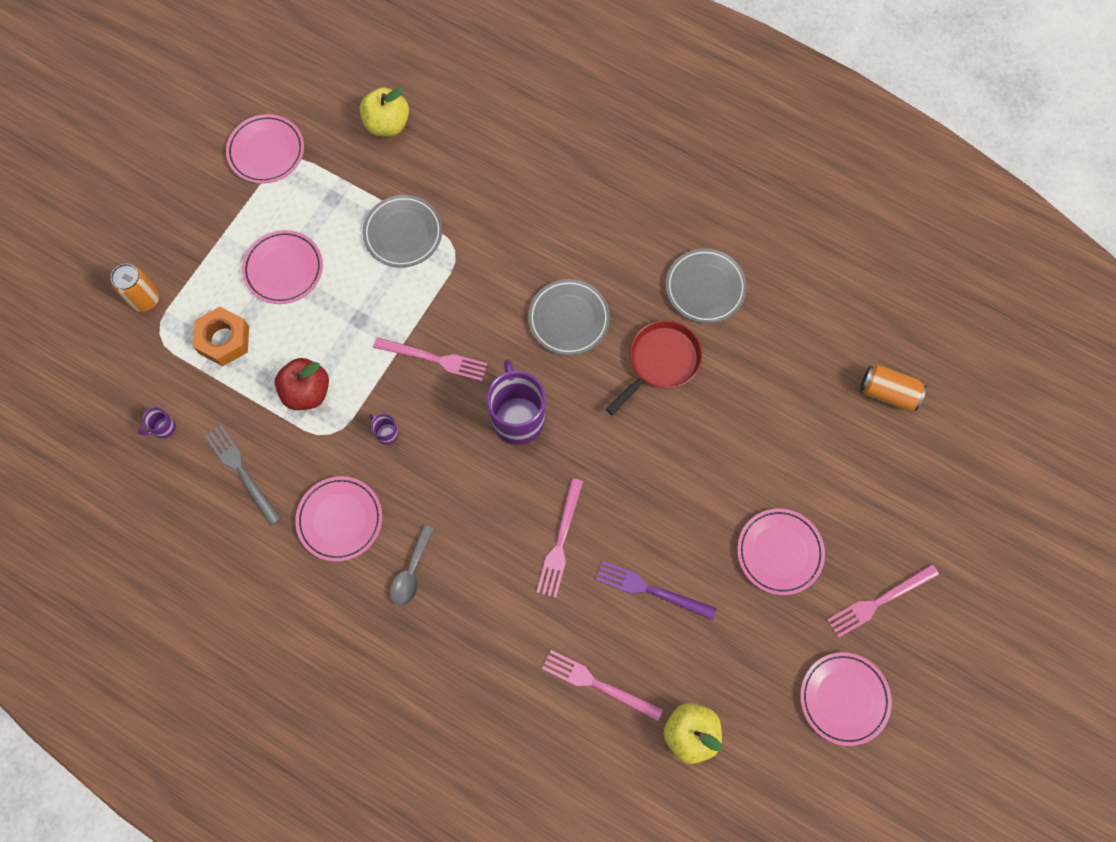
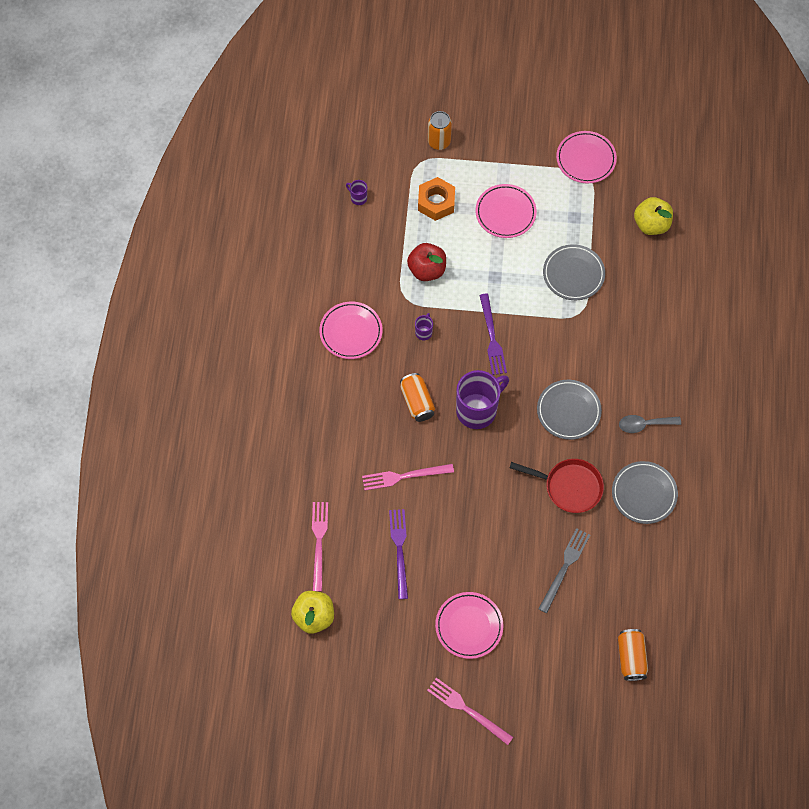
camera: 65 degrees right, 5 degrees down
grey fork [205,425,281,526] -> grey fork moved to [538,528,590,613]
pink fork [373,337,488,381] -> purple fork [479,294,507,375]
grey spoon [390,525,434,606] -> grey spoon moved to [619,415,681,433]
pink plate [800,652,892,746] -> none
none -> orange can [400,373,435,422]

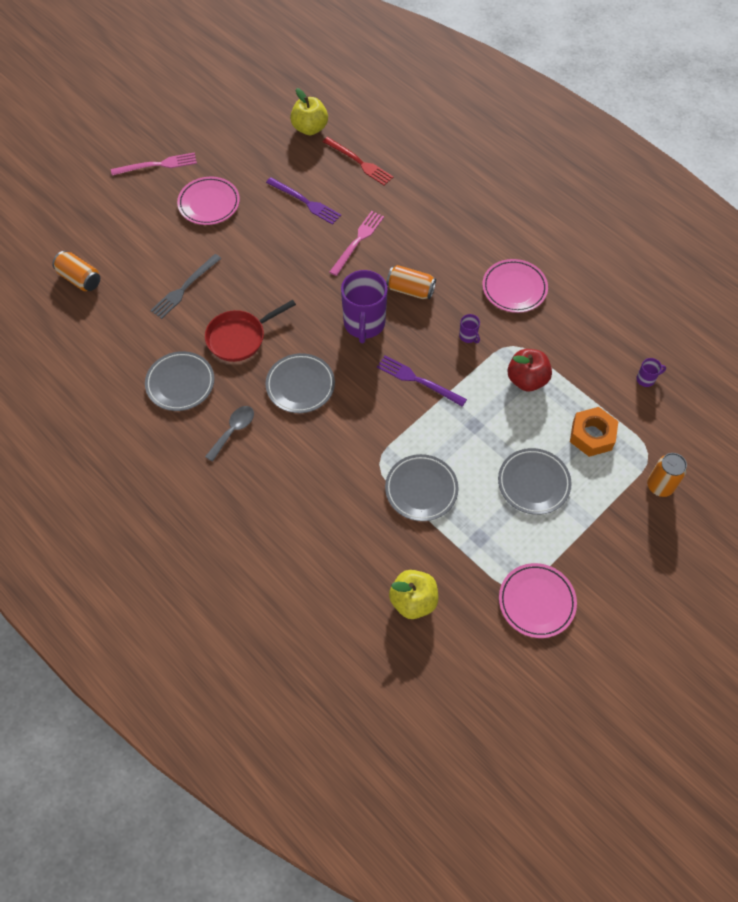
camera: 130 degrees right, 5 degrees down
pink fork [312,502,328,592] -> red fork [323,137,393,186]
pink plate [475,184,537,238] -> grey plate [498,448,572,515]
grey fork [538,528,590,613] -> grey fork turned 60 degrees clockwise [150,254,222,319]

